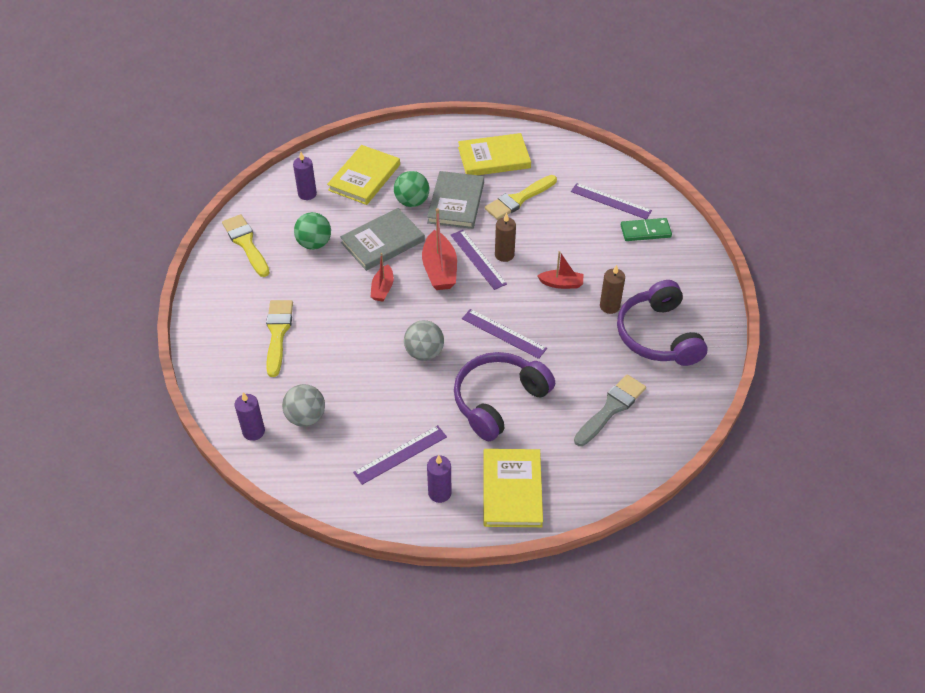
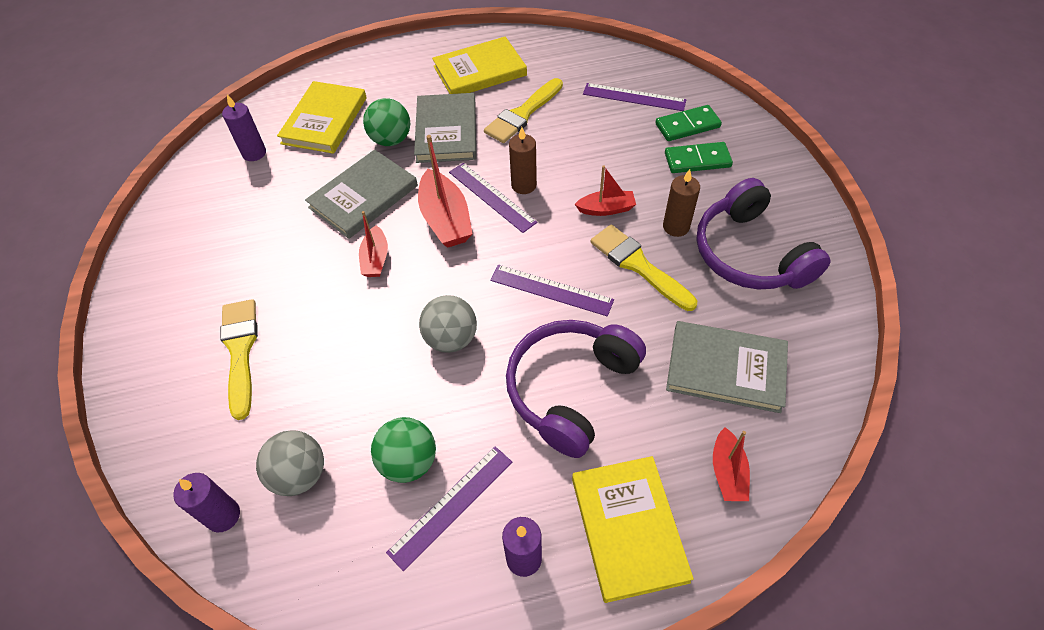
camera: 10 degrees left, 5 degrees up
yellow brush [222,214,270,277] -> yellow brush moved to [590,224,697,311]
green ball [294,212,331,250] -> green ball moved to [371,417,436,483]
grey brush [574,374,646,446] -> grey book [666,321,788,413]
none -> green domino [665,142,733,173]
none -> red boat [713,427,750,501]

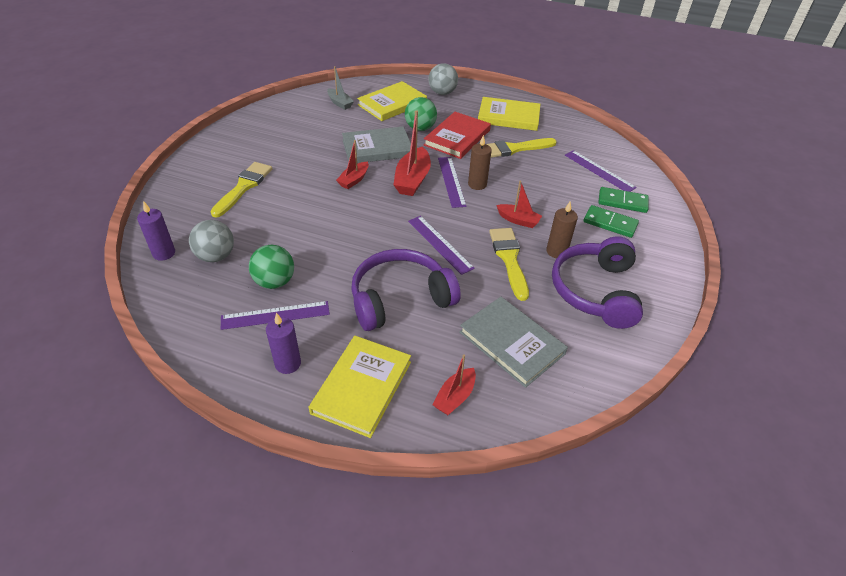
camera: 30 degrees right, 10 degrees down
purple candle [222,95,266,161] -> grey boat [327,66,354,110]
grey book [414,93,476,163] -> red book [424,112,491,159]
grey ball [419,295,477,353] -> grey ball moved to [428,63,458,95]

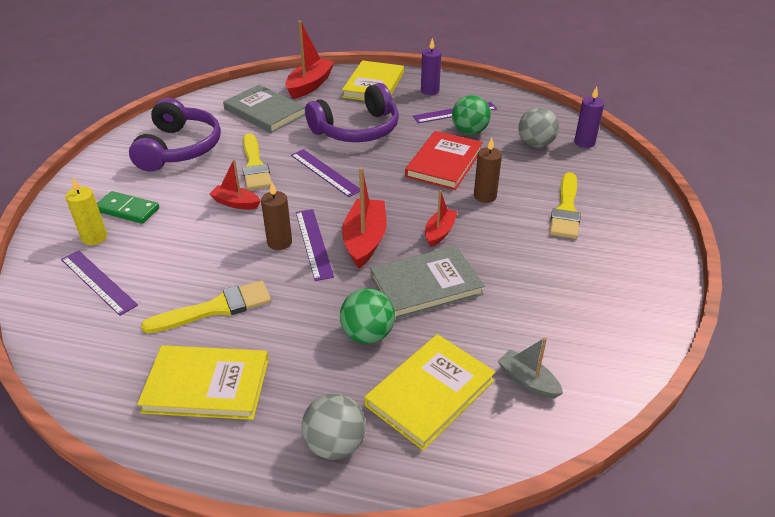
camera: 175 degrees right, 5 degrees down
red book [424,112,491,159] -> red book moved to [405,131,483,190]
red boat [432,354,476,415] -> red boat [285,20,335,99], size x1.66
brown candle [546,201,578,258] -> brown candle moved to [474,138,502,203]
green domino [598,187,649,213] -> yellow candle [66,177,107,245]

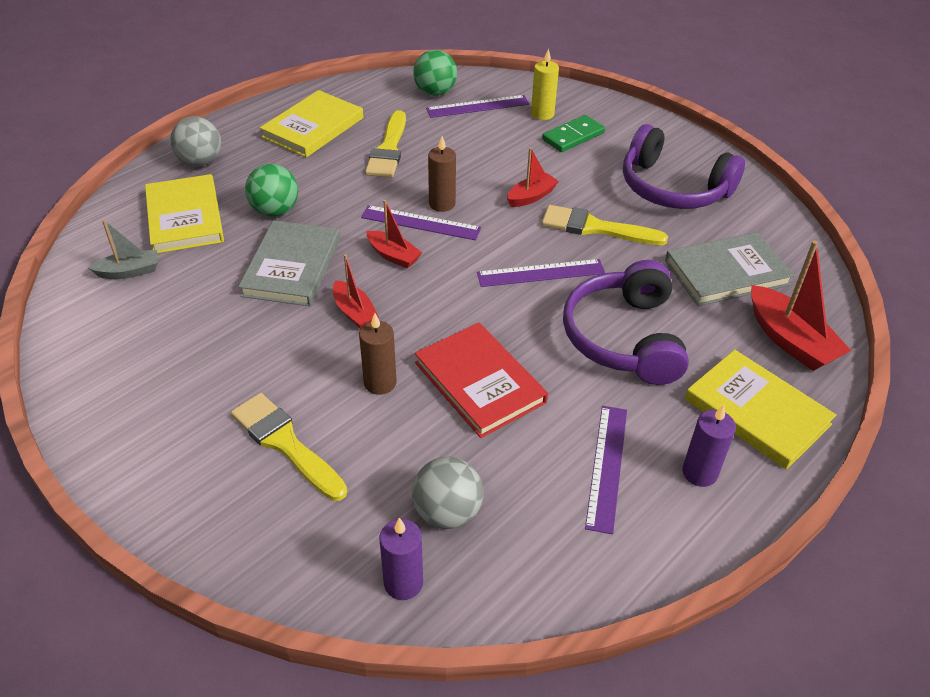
camera: 120 degrees right, 5 degrees up
red boat [342,167,387,268] -> red boat [366,200,422,268], size x0.60
green ball [452,95,491,135] -> green ball moved to [413,50,457,96]

